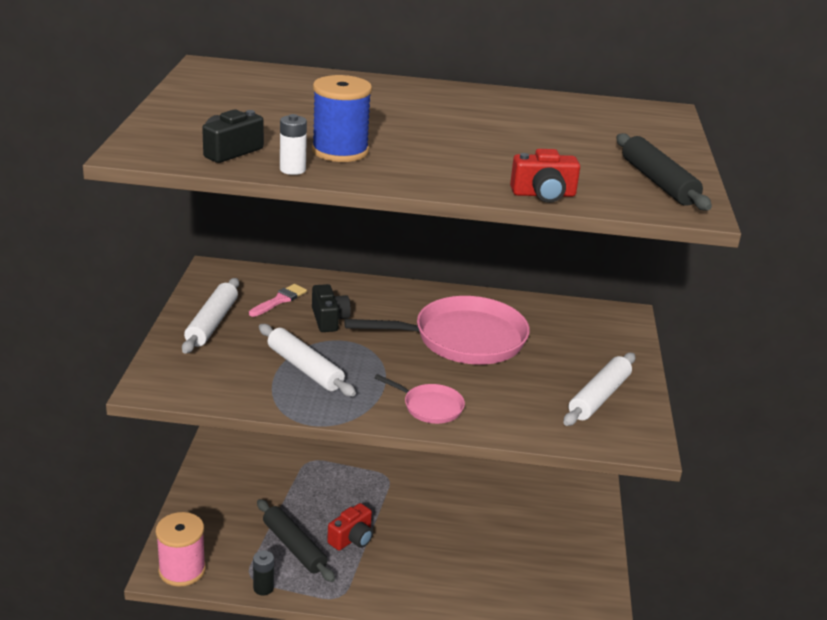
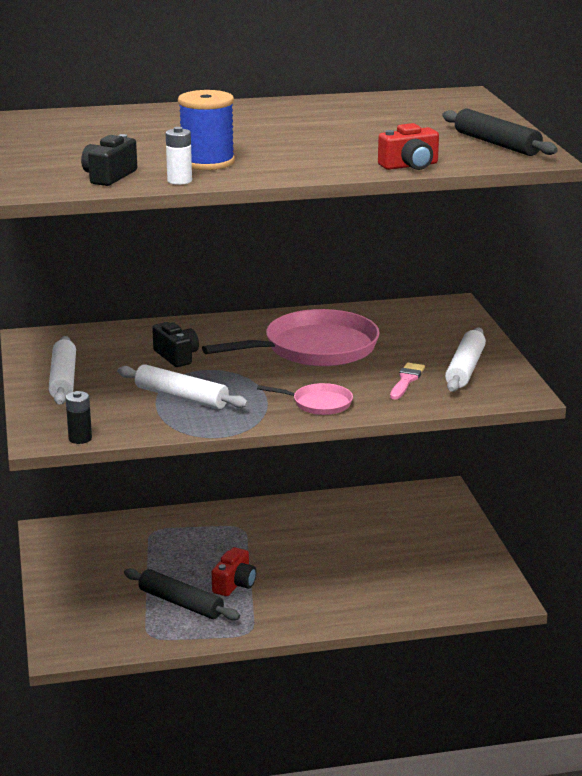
camera: 15 degrees left, 5 degrees down
pink spool [156,512,206,587] -> none
pink brush [249,284,307,317] -> pink brush moved to [390,363,425,399]
black battery [253,550,274,595] -> black battery moved to [66,391,92,444]

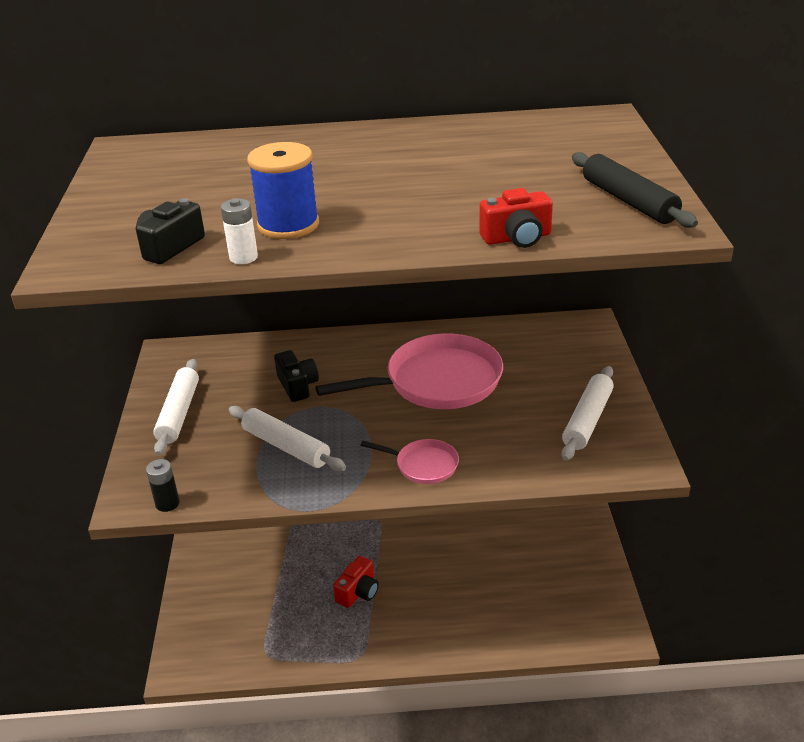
camera: 10 degrees right, 10 degrees up
black rolling pin [124,568,240,621] -> none
pink brush [390,363,425,399] -> none

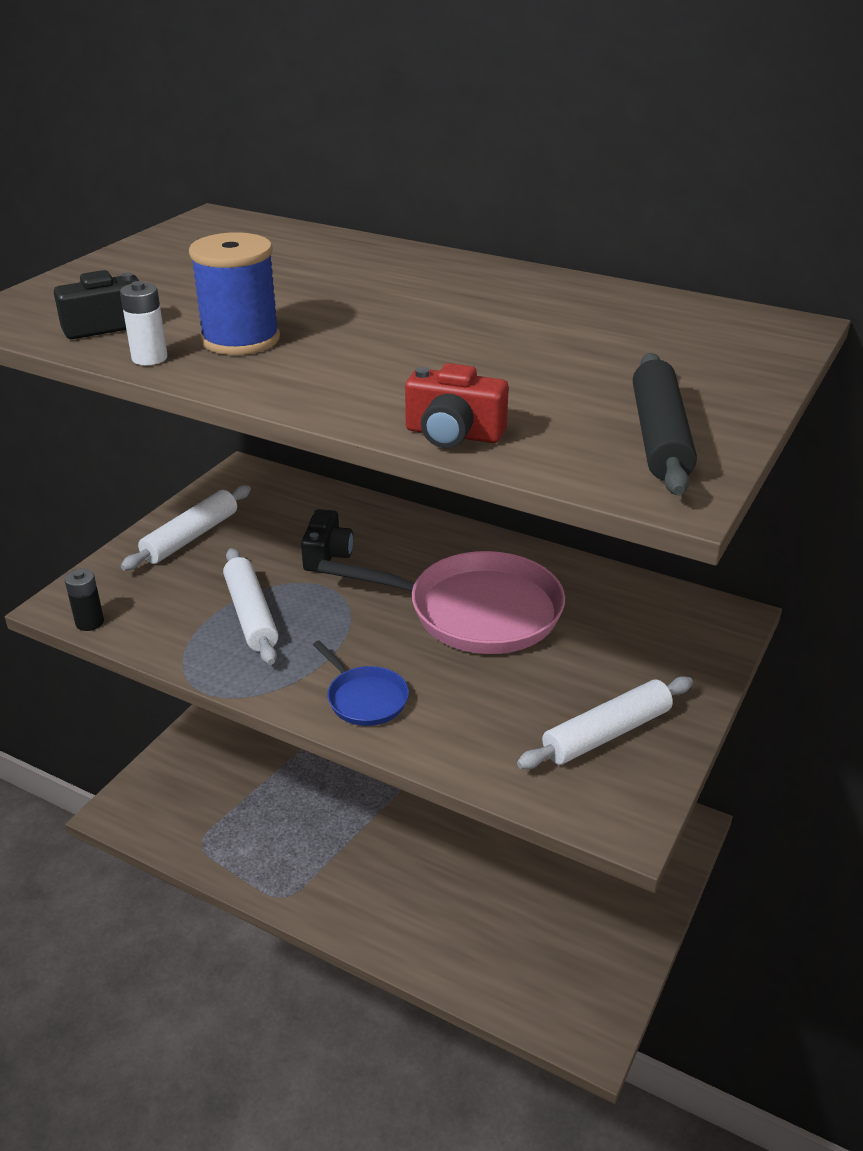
camera: 30 degrees right, 0 degrees up
red camera [333,556,379,608] -> none
pink pan [361,439,459,484] -> blue pan [313,640,409,726]

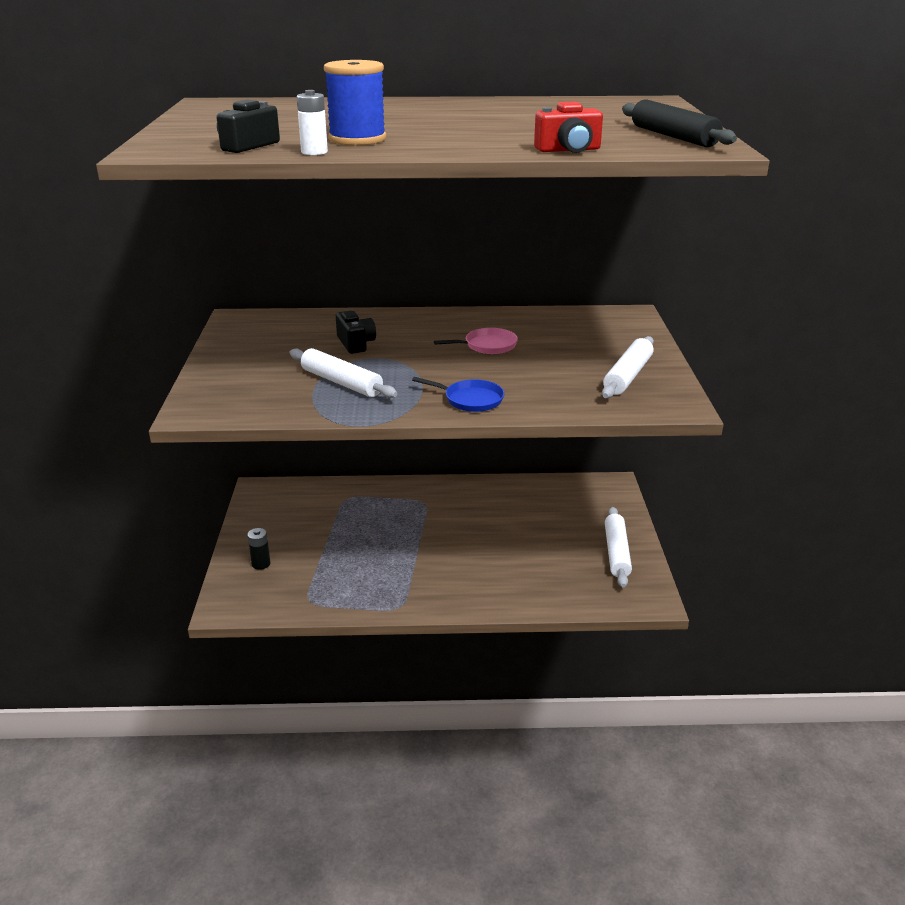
camera: 30 degrees left, 5 degrees down
black battery [65,569,104,631] -> black battery moved to [247,528,271,570]
white rolling pin [121,485,251,571] -> white rolling pin moved to [605,507,632,587]
pink pan [317,551,565,654] -> pink pan [434,328,518,354], size x0.48

